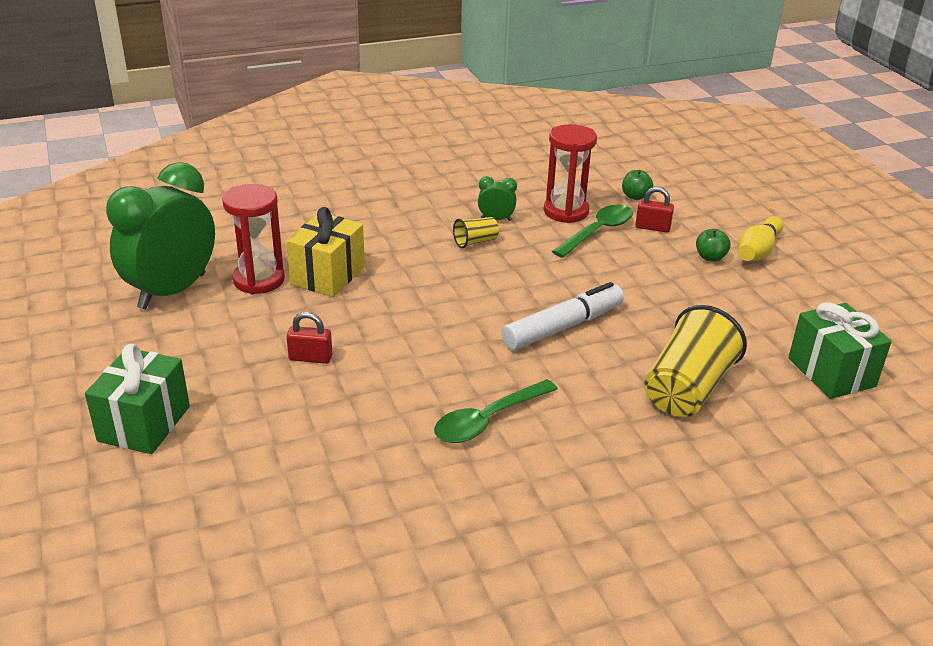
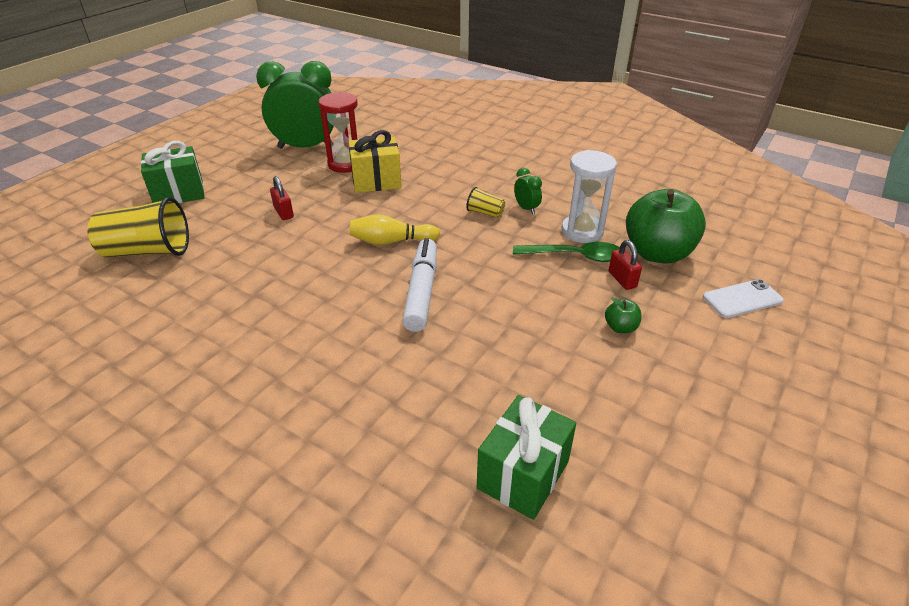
camera: 55 degrees right, 5 degrees up
green spoon [434,379,558,443] -> none
white marker [502,282,624,350] -> white marker turned 105 degrees counterclockwise [402,238,437,332]
red hourglass [544,124,597,223] -> white hourglass [561,150,617,243]
green apple [622,170,653,200] -> green apple [626,189,706,264], size x2.42
yellow cup [644,305,747,417] -> yellow cup moved to [87,197,189,257]
yellow bowling pin [738,216,784,261] -> yellow bowling pin moved to [350,214,440,245]
none -> white phone [703,279,784,318]

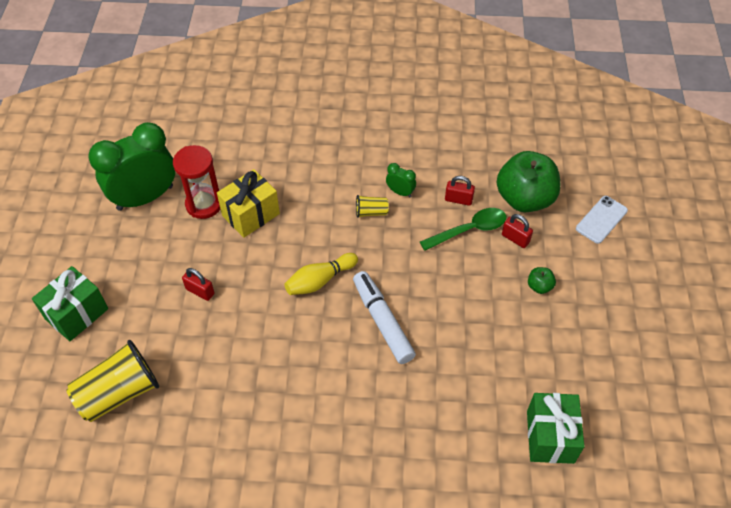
camera: 30 degrees left, 15 degrees up
white hourglass [561,150,617,243] -> red padlock [445,176,475,206]

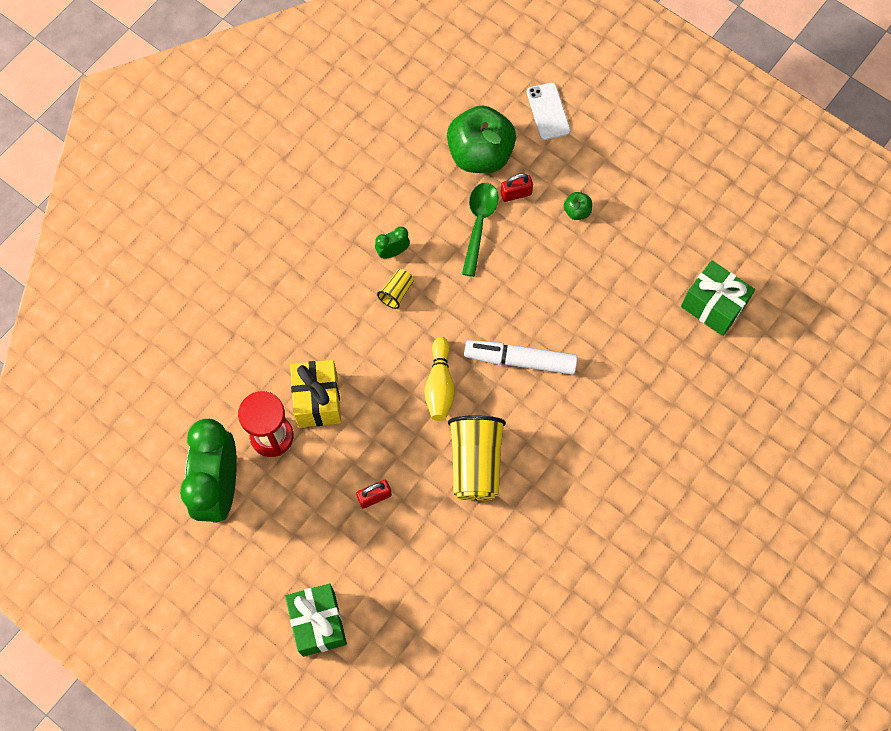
camera: 55 degrees left, 15 degrees up
yellow cup [66,340,159,422] -> yellow cup moved to [448,415,506,501]
red padlock [445,176,475,206] -> none

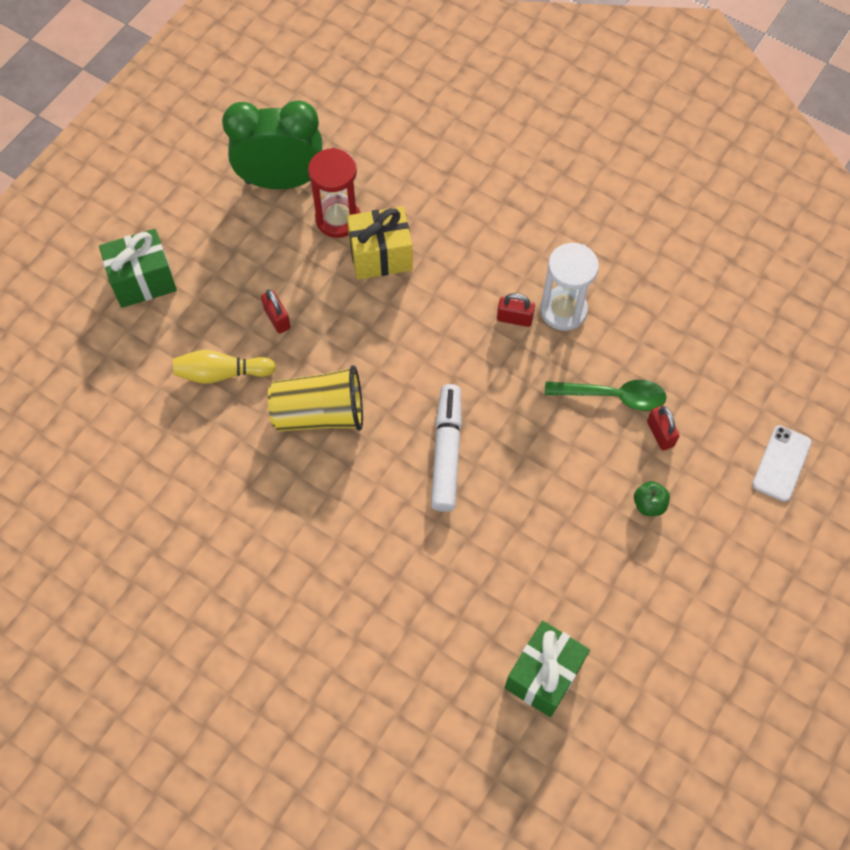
camera: 85 degrees right, 5 degrees down
green clock [375,227,410,259] -> white hourglass [540,243,599,331]
yellow cup [377,269,414,309] -> red padlock [497,293,535,327]
yellow bowling pin [424,337,455,421] -> yellow bowling pin moved to [173,350,276,384]
green apple [447,105,516,173] -> none
white phone [527,83,571,140] -> white phone turned 45 degrees counterclockwise [752,425,811,502]

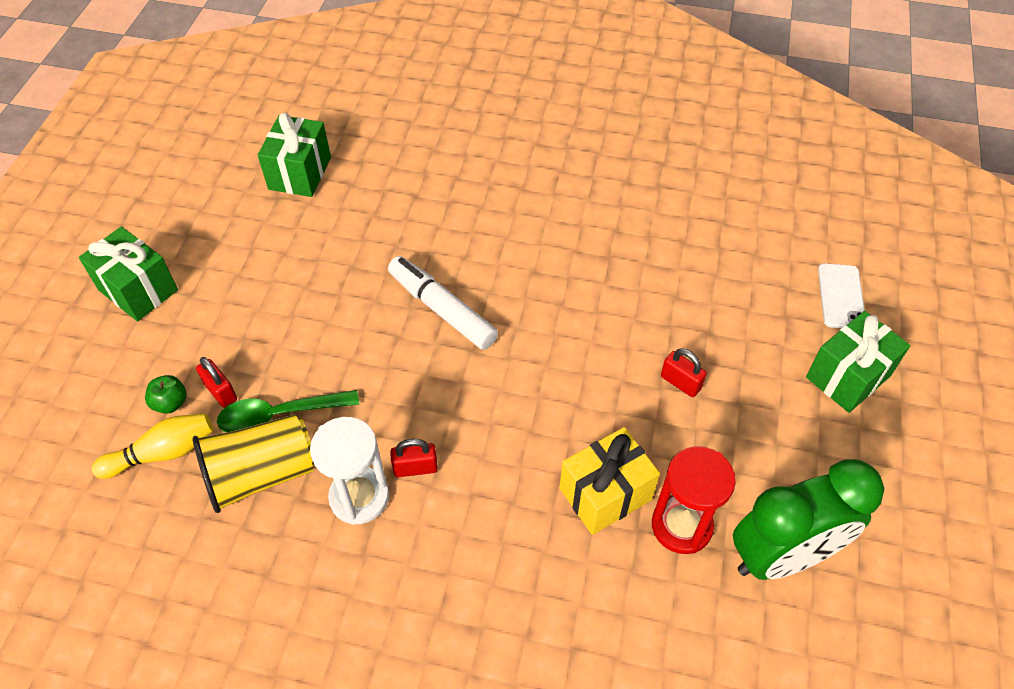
camera: 160 degrees right, 10 degrees down
yellow bowling pin [173,350,276,384] -> yellow bowling pin moved to [92,413,213,479]
yellow cup [268,365,363,431] -> yellow cup moved to [193,414,315,513]
white marker [431,384,462,512] -> white marker turned 150 degrees clockwise [388,256,498,350]
green apple [634,481,670,516] -> green apple moved to [145,375,187,414]
white phone [752,425,811,502] -> white phone moved to [818,263,865,328]
none -> green gift [79,226,178,321]

